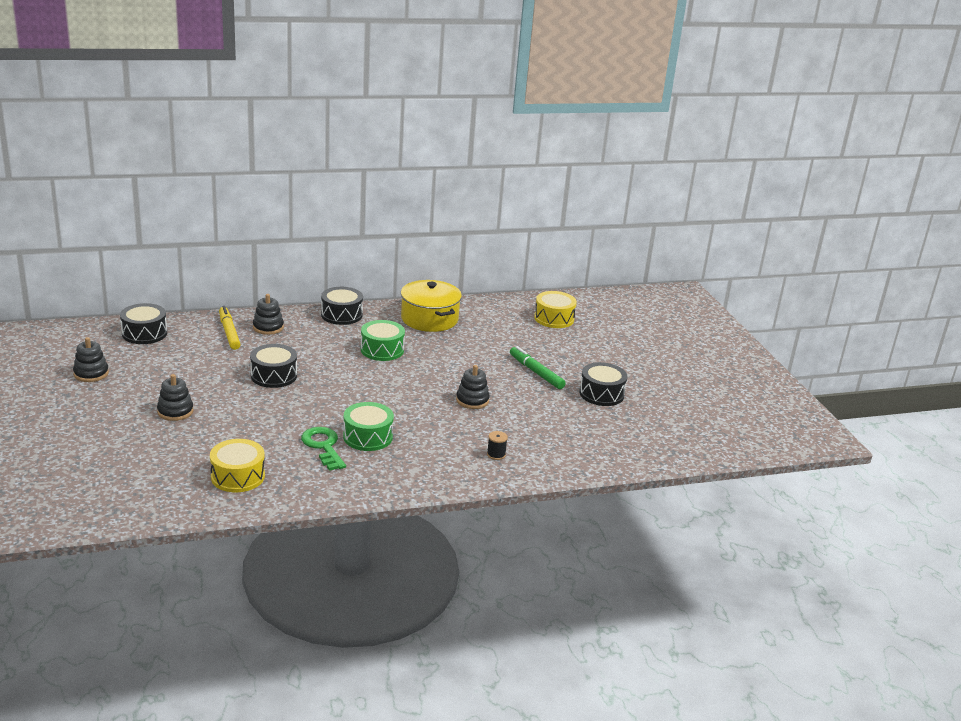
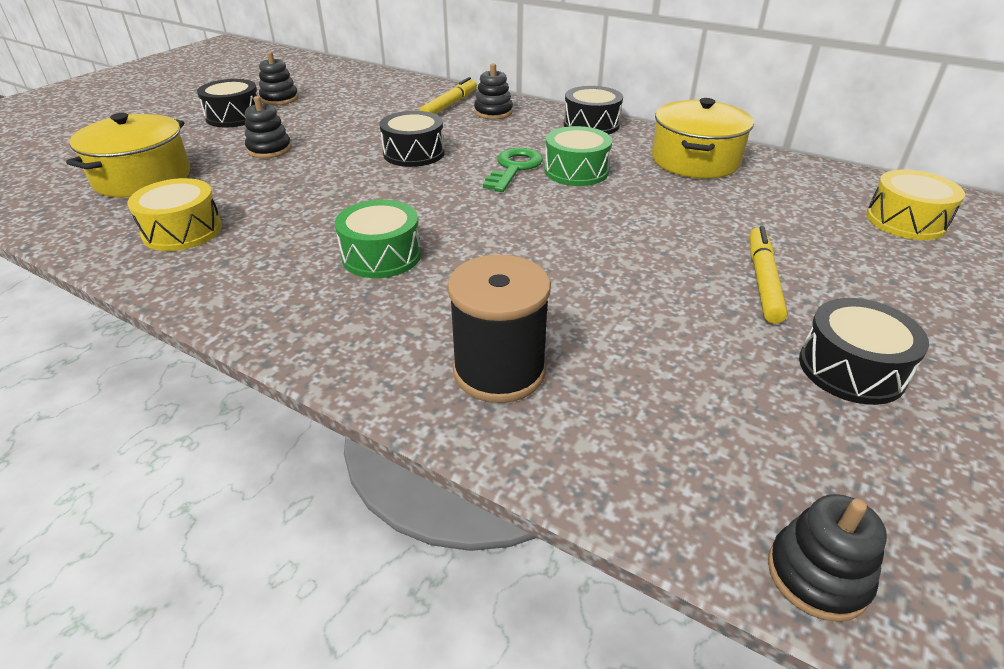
camera: 50 degrees right, 10 degrees up
black drum [120,303,167,344] -> black drum moved to [197,79,258,127]
green key [301,427,346,471] -> green key moved to [483,148,543,192]
black stacking toy [456,365,490,409] -> black stacking toy moved to [768,494,887,622]
black spool [487,431,508,460] -> black spool [447,255,551,403], size x2.43
green marker [510,346,566,389] -> yellow marker [750,226,788,324]
none -> yellow pot [66,113,190,198]

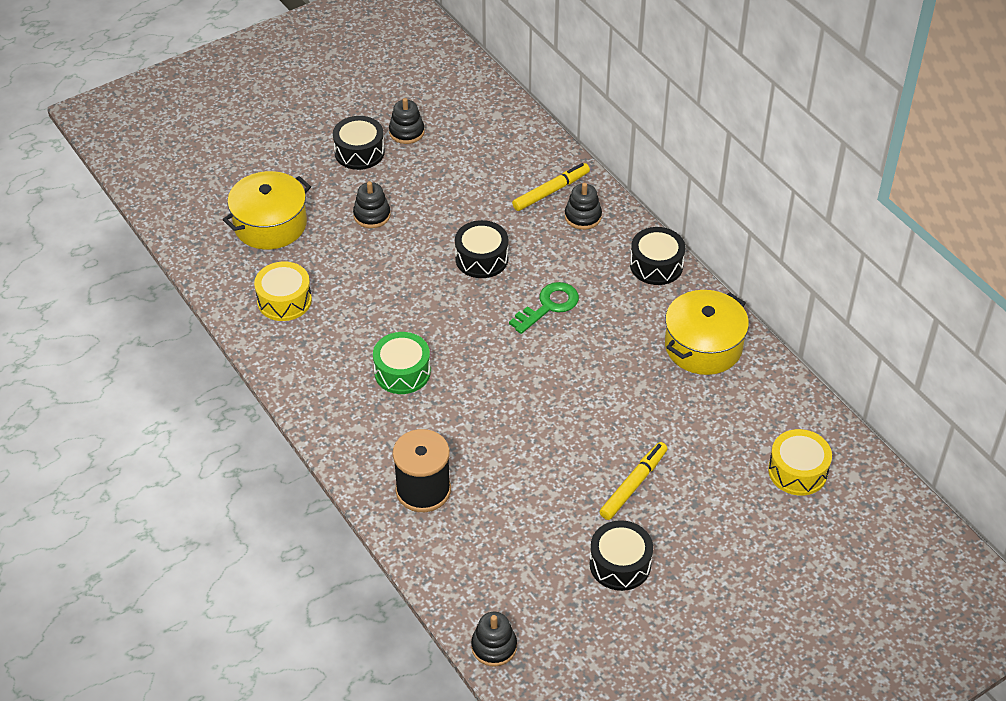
camera: 25 degrees right, 10 degrees up
green drum [544,126,612,186] -> none

